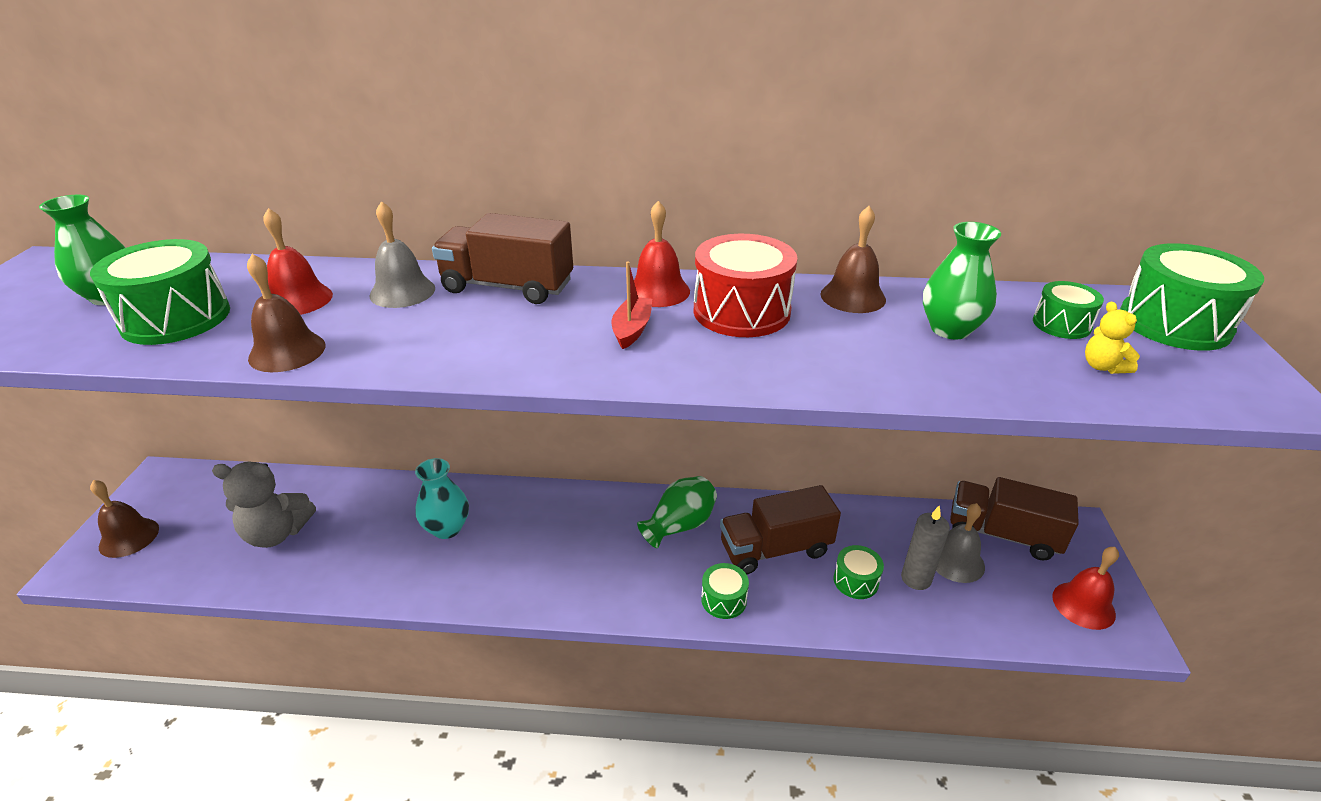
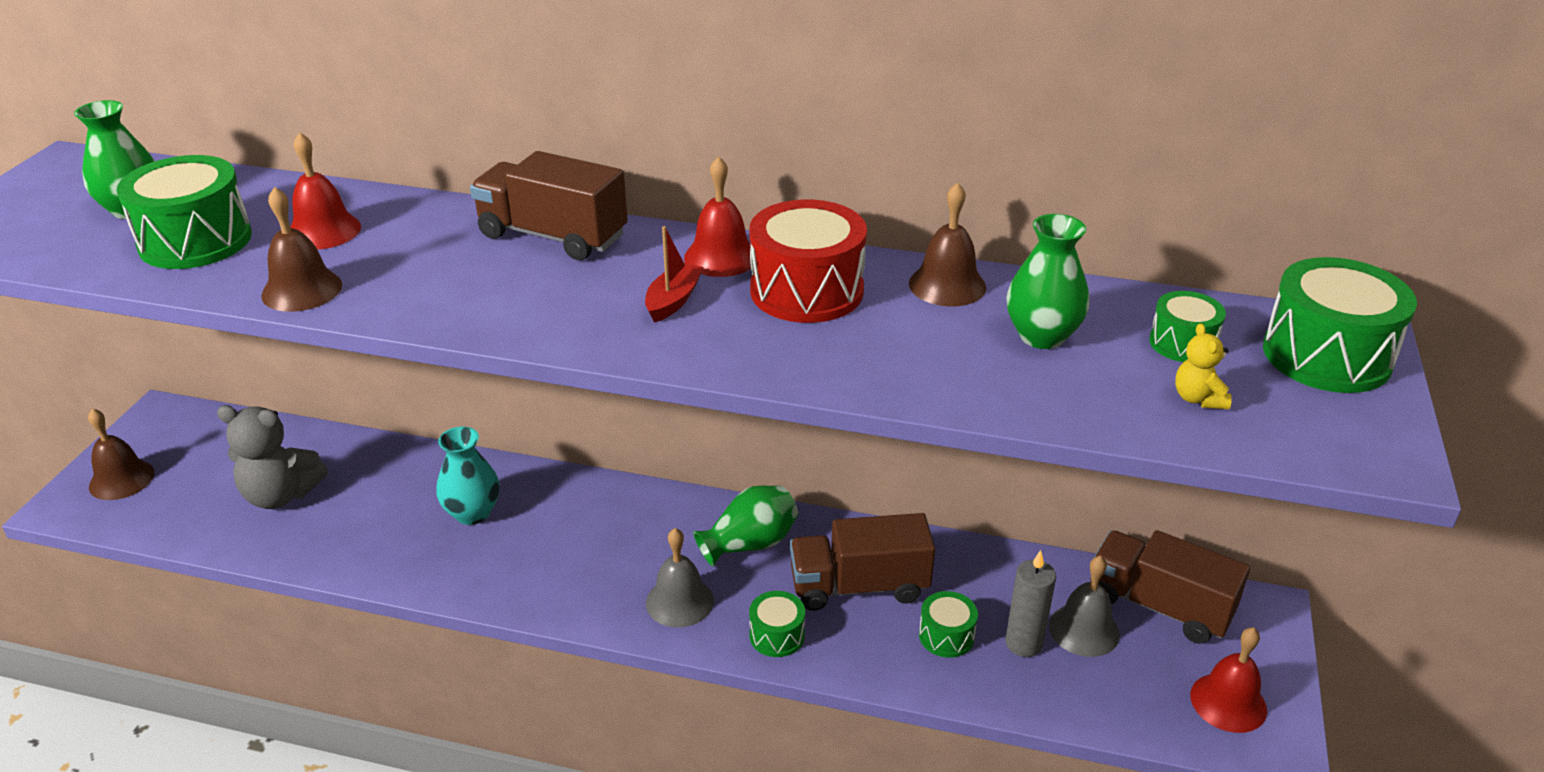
camera: 10 degrees right, 0 degrees up
grey bell [369,201,435,308] -> grey bell moved to [646,528,714,627]

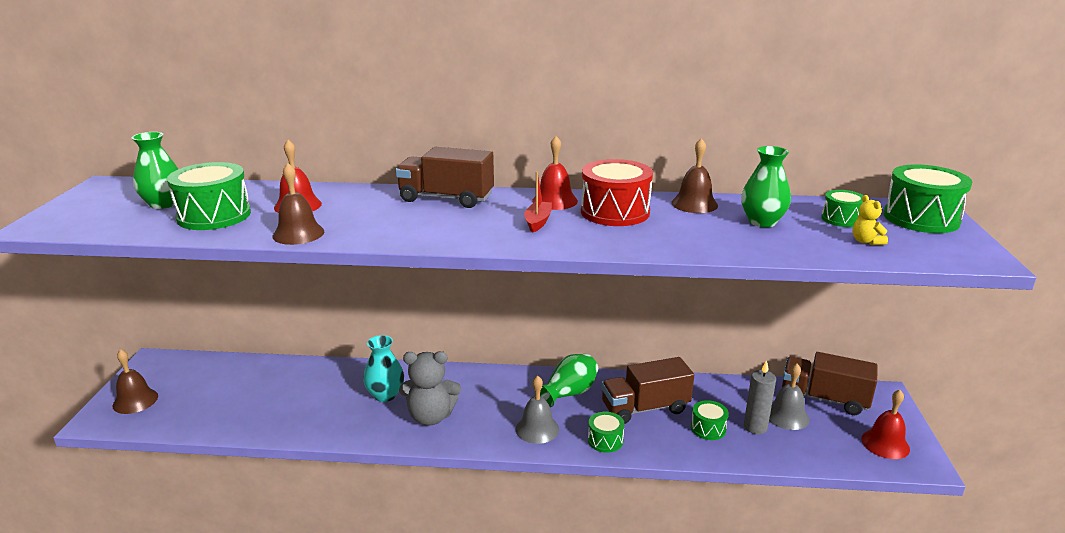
camera: 10 degrees left, 10 degrees down
grey teddy bear [217,405,328,509] -> grey teddy bear moved to [399,351,461,426]

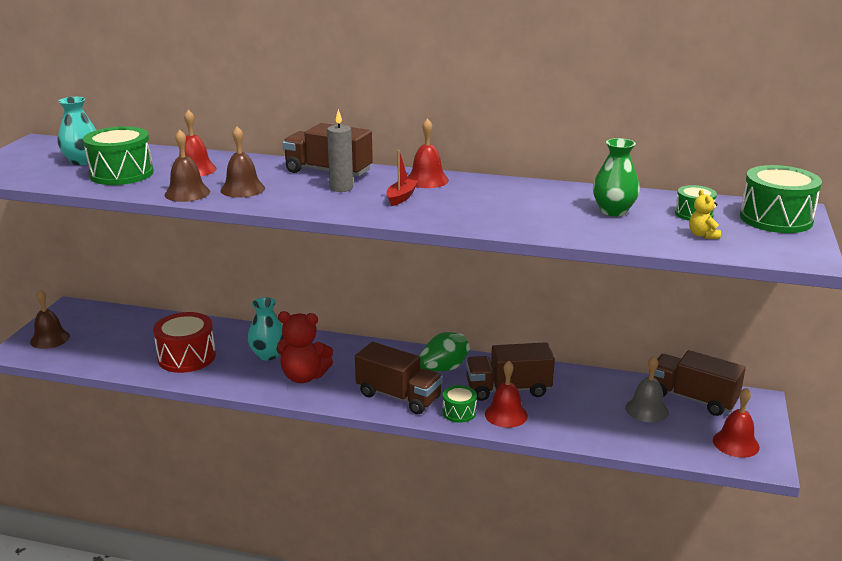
camera: 10 degrees right, 0 degrees up
green vase [132,132,178,209] -> turquoise vase [58,97,96,165]
grey teddy bear [399,351,461,426] -> red teddy bear [276,311,333,383]
grey bell [516,376,559,444] -> brown truck [355,342,443,414]
red drum [581,159,653,226] -> red drum moved to [153,312,216,373]
brown bell [671,138,718,213] -> brown bell moved to [220,126,265,198]
green drum [691,400,729,440] -> none
grey candle [744,360,776,434] -> grey candle moved to [327,109,353,192]
none -> red bell [485,361,528,428]

